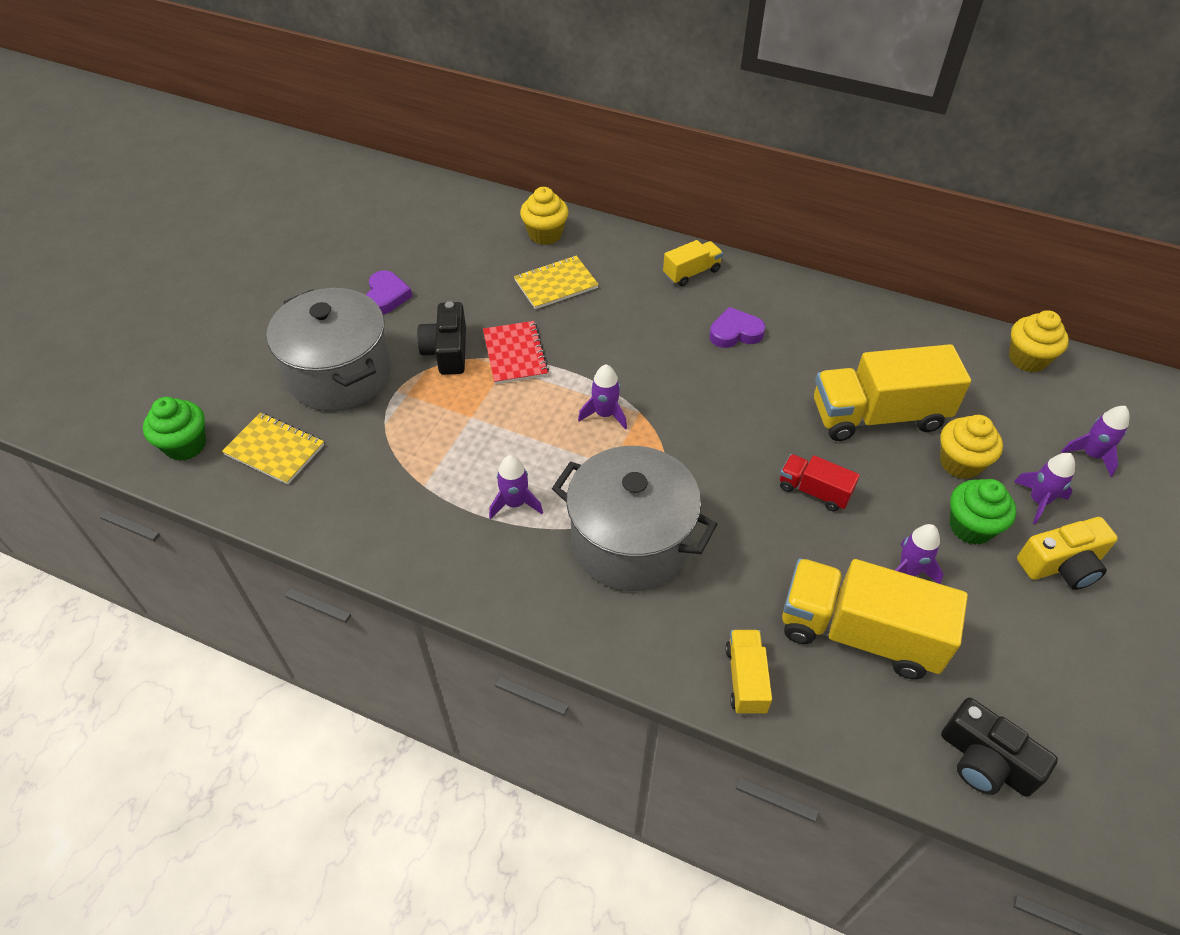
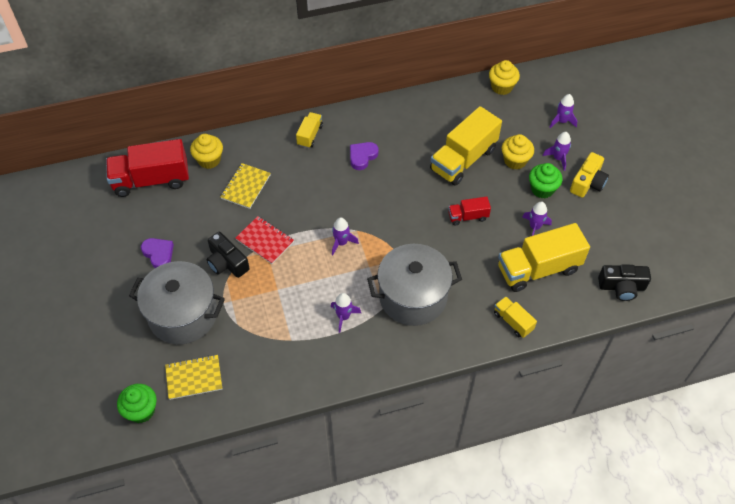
camera: 40 degrees left, 5 degrees up
none -> red truck [106,139,189,197]

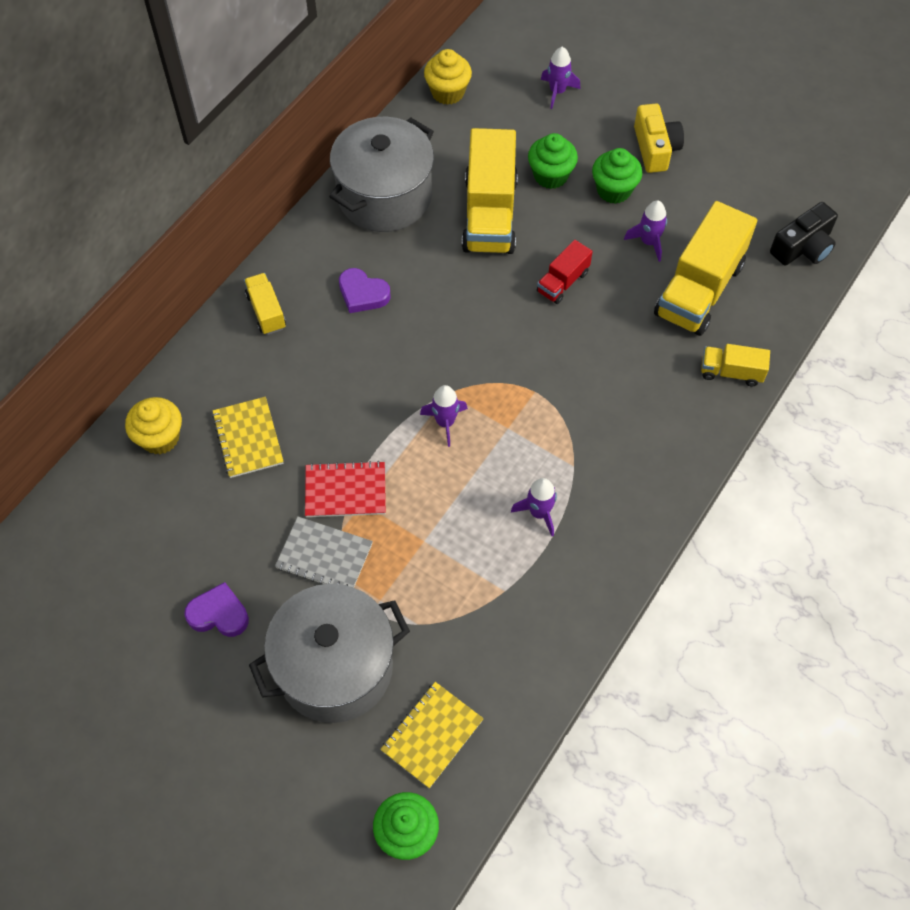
camera: 40 degrees left, 5 degrees up
red truck [106,139,189,197] -> none
black camera [206,232,250,278] -> grey notebook [275,517,373,587]
purple heart [350,142,379,170] -> purple heart turned 60 degrees counterclockwise [339,268,391,313]
grey pot [367,244,462,326] -> grey pot moved to [329,117,434,232]
yellow cupcake [502,134,534,170] -> green cupcake [528,133,578,189]
purple rocket [543,132,571,171] -> none

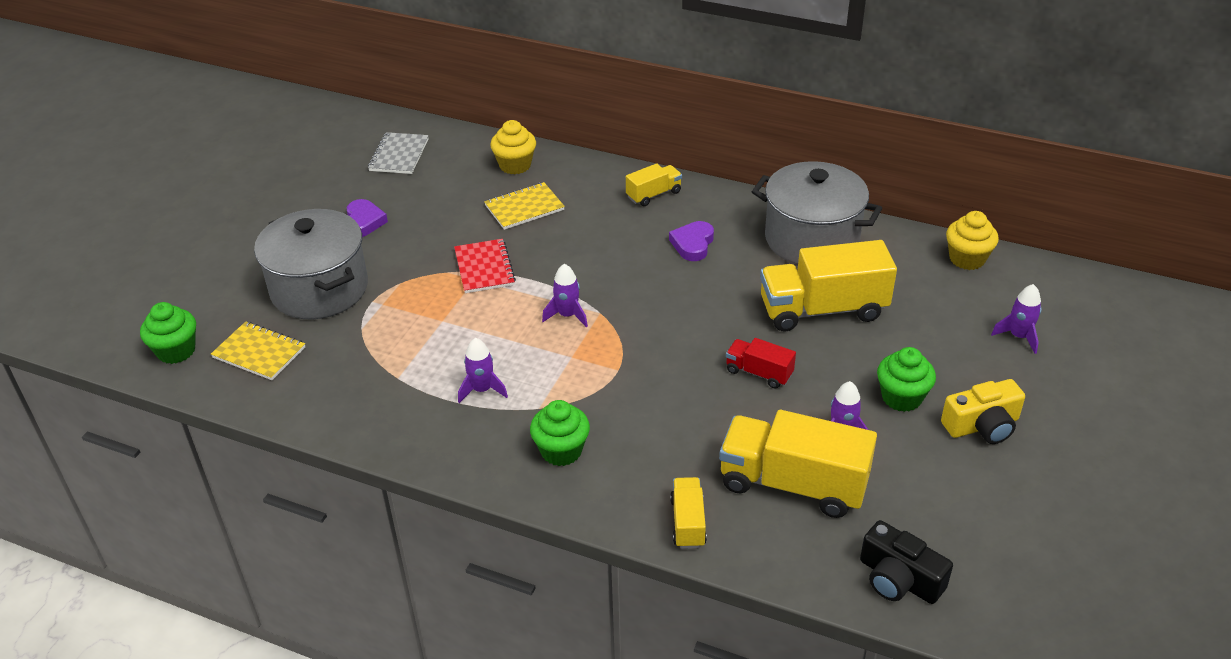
camera: 80 degrees right, 20 degrees down
grey notebook [275,517,373,587] -> grey notebook moved to [368,132,429,174]
green cupcake [528,133,578,189] -> green cupcake moved to [530,400,590,466]

